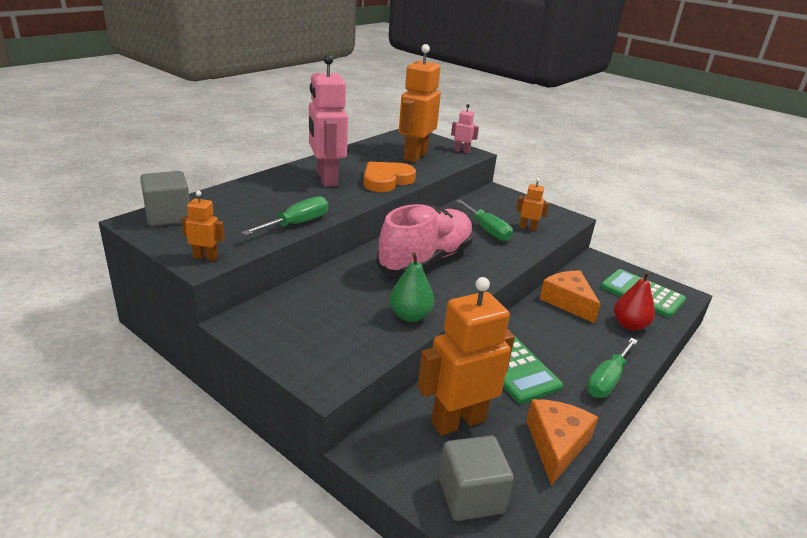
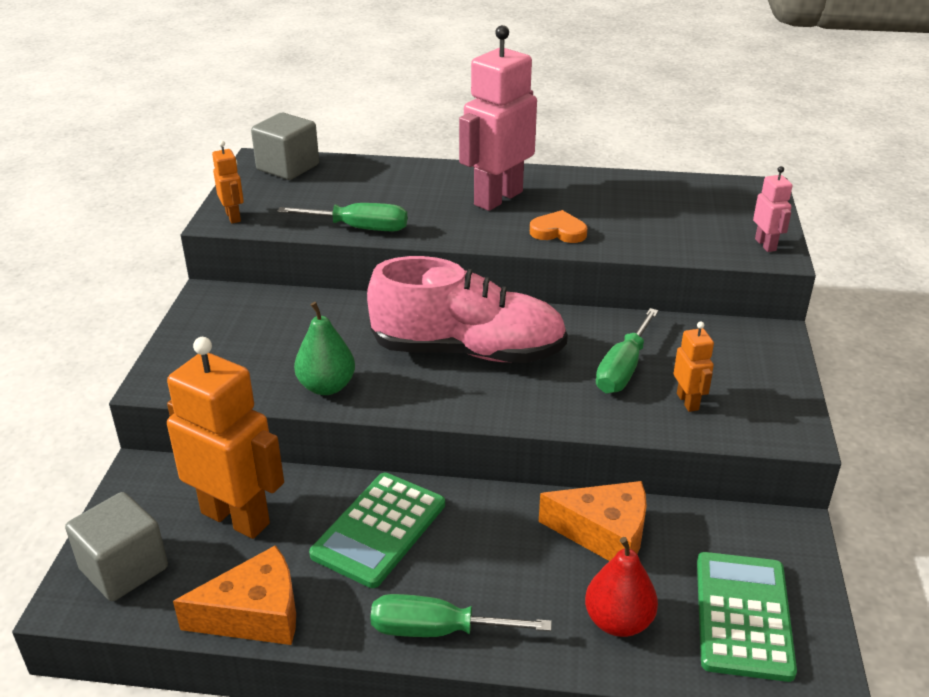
camera: 60 degrees right, 5 degrees up
orange heart [363,162,416,192] -> orange heart [530,210,587,243], size x0.62
orange robot [399,44,441,163] -> none
orange cheese [540,271,601,323] -> orange cheese turned 75 degrees clockwise [539,481,647,561]

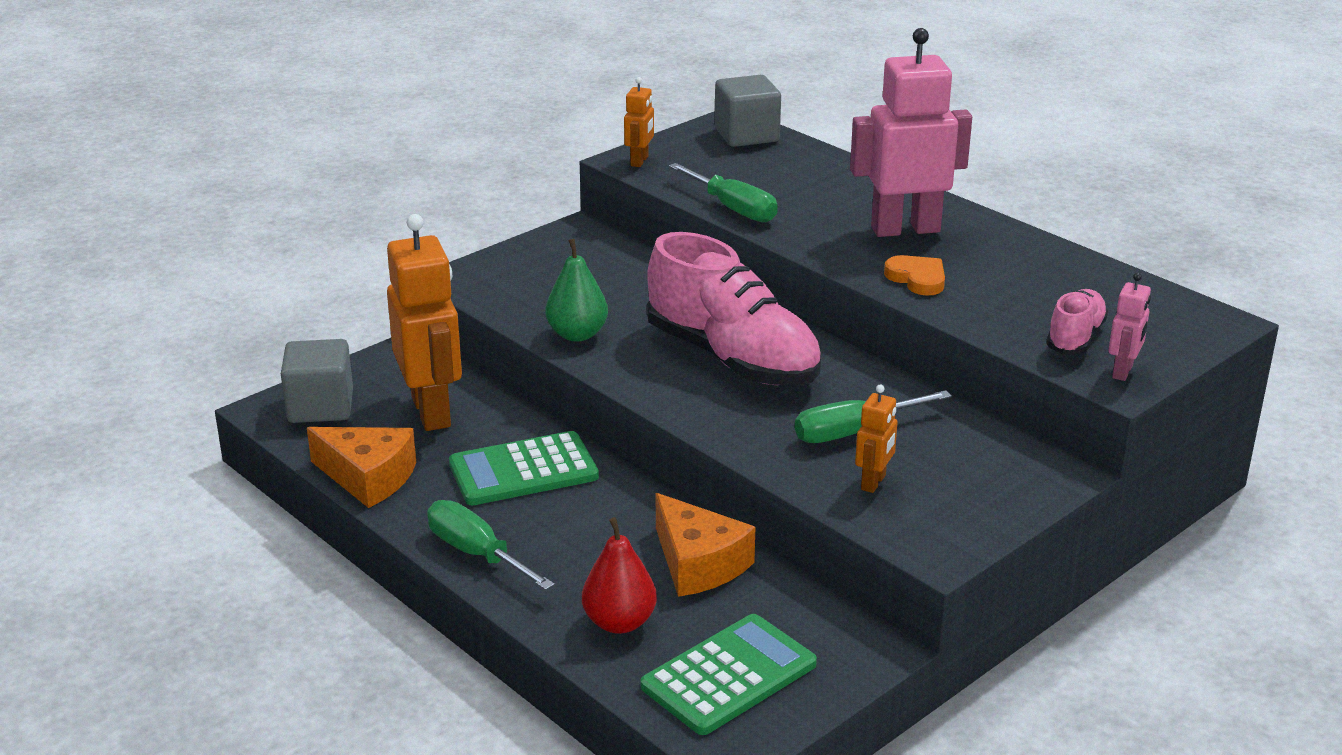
camera: 40 degrees right, 5 degrees down
none -> pink shoe [1046,289,1109,354]

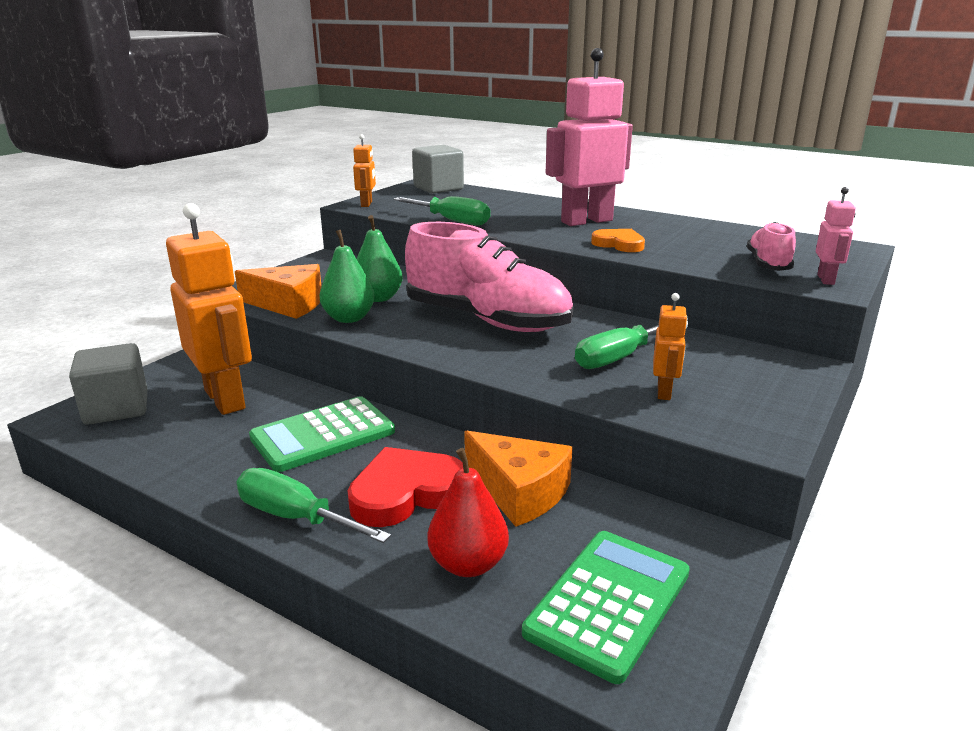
camera: 15 degrees left, 5 degrees down
orange cheese [307,427,416,508] -> orange cheese moved to [235,264,322,319]
none -> red heart [347,447,463,527]
none -> green pear [357,215,403,302]

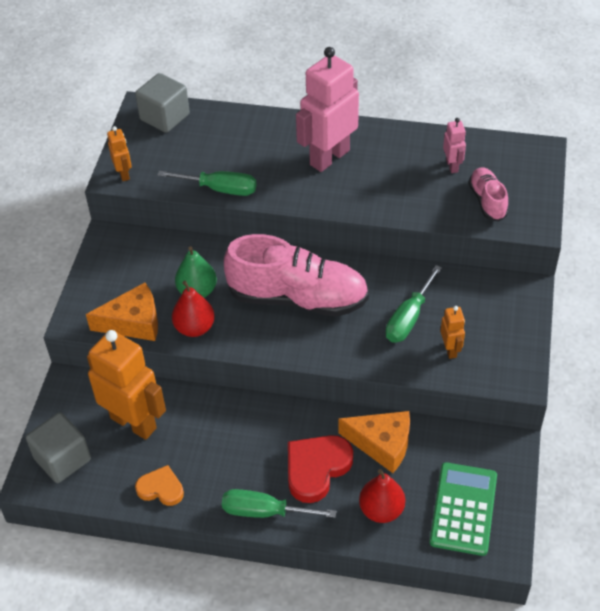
camera: 20 degrees left, 25 degrees up
green calculator [249,396,395,472] -> none
green pear [319,230,375,323] -> red pear [172,280,215,337]
orange heart [591,229,645,252] -> orange heart moved to [135,465,184,506]
pink robot [816,187,856,285] -> pink robot moved to [443,118,466,173]

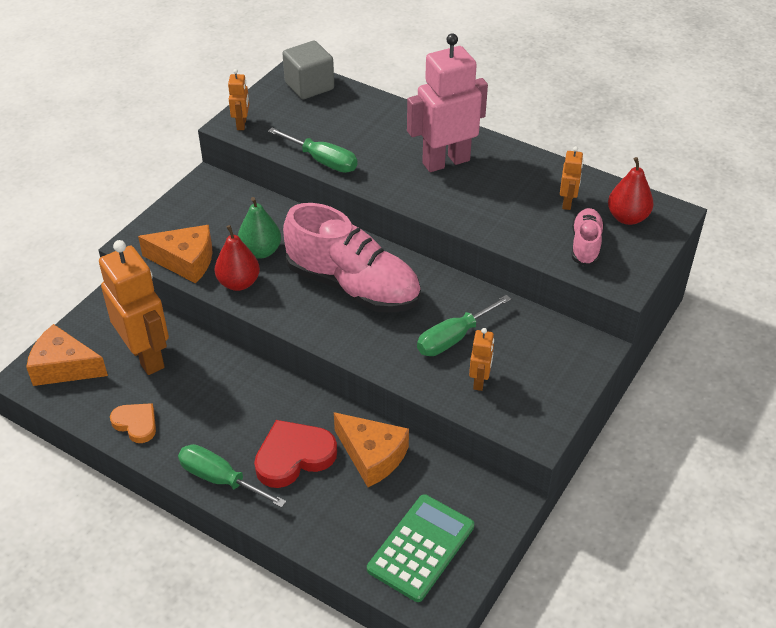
camera: 20 degrees right, 5 degrees down
grey cube [26,412,91,483] -> orange cheese [26,324,108,386]
red pear [359,469,405,523] -> red pear moved to [608,157,654,225]
pink robot [443,118,466,173] -> orange robot [560,146,583,210]

